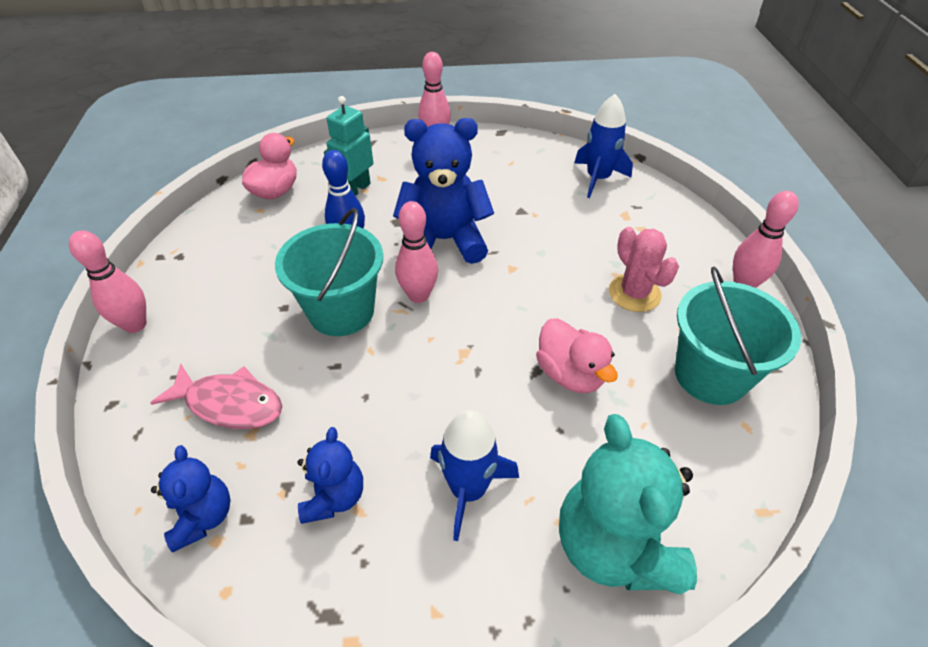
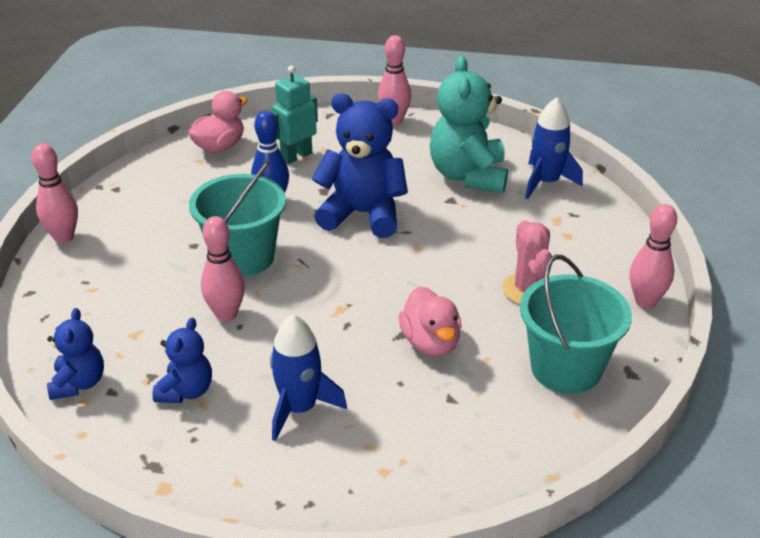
camera: 15 degrees right, 10 degrees down
pink fish [150,363,282,429] -> none
pink bowling pin [395,201,438,303] -> pink bowling pin moved to [201,216,245,321]
turquoise teddy bear [559,414,697,595] -> turquoise teddy bear moved to [430,56,508,193]

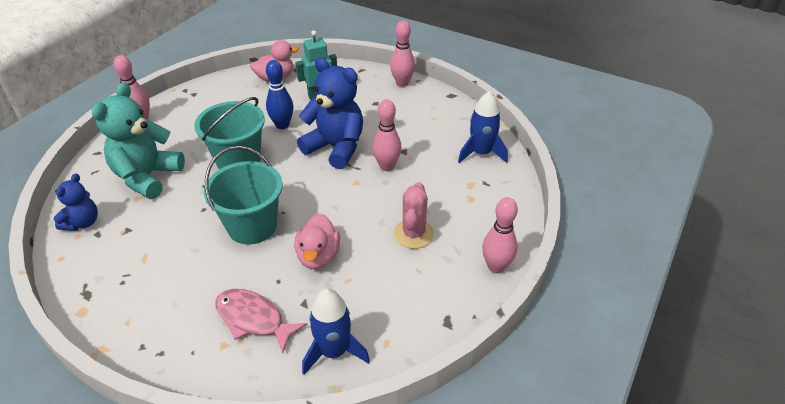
camera: 20 degrees right, 5 degrees up
blue teddy bear [152,318,212,403] -> none
pink bowling pin [201,216,245,321] -> pink bowling pin moved to [372,99,402,171]
blue rocket [270,314,347,441] -> blue rocket moved to [302,289,370,375]
turquoise teddy bear [430,56,508,193] -> turquoise teddy bear moved to [92,82,185,199]
turquoise bucket [520,255,632,394] -> turquoise bucket moved to [204,146,283,245]
none -> pink fish [215,289,307,353]

